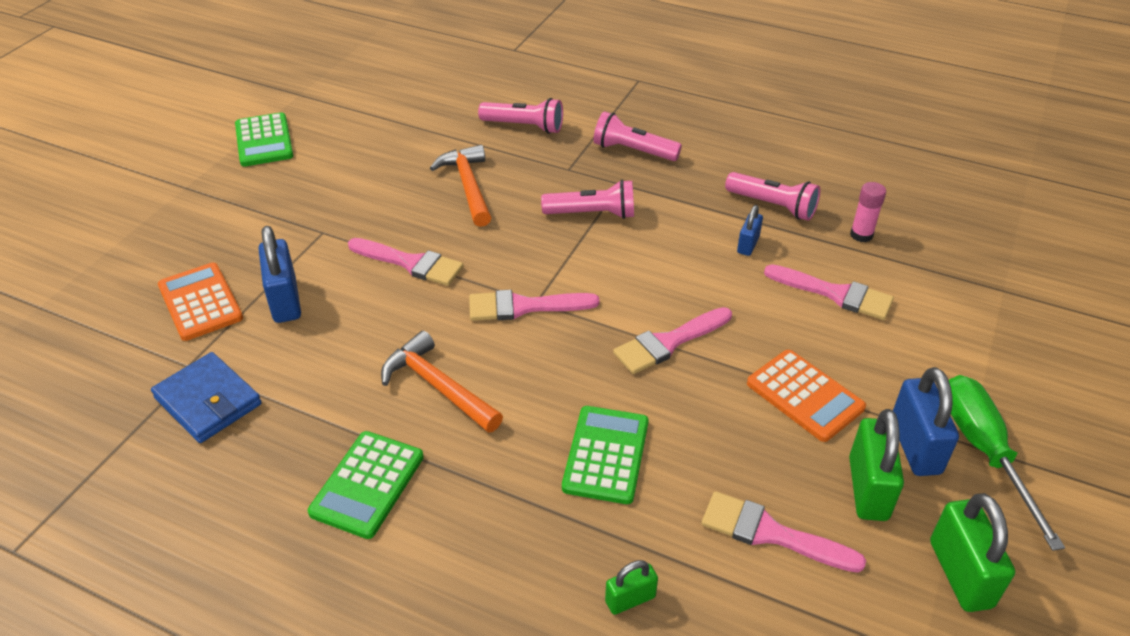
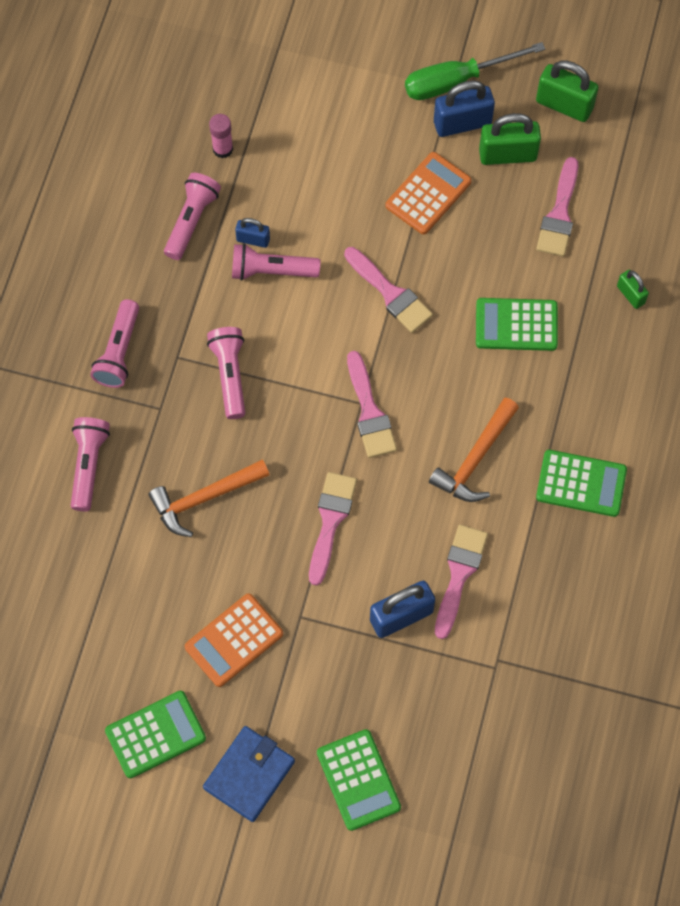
camera: 100 degrees left, 25 degrees up
blue wallet [151,352,262,443] -> blue wallet moved to [203,726,295,822]
orange calculator [158,263,243,341] -> orange calculator moved to [185,593,283,687]
pink brush [764,264,894,320] -> pink brush moved to [435,525,488,639]
green padlock [930,493,1015,612] -> green padlock turned 45 degrees clockwise [536,60,598,122]
none -> pink flashlight [232,243,320,281]
none -> green calculator [317,729,401,831]

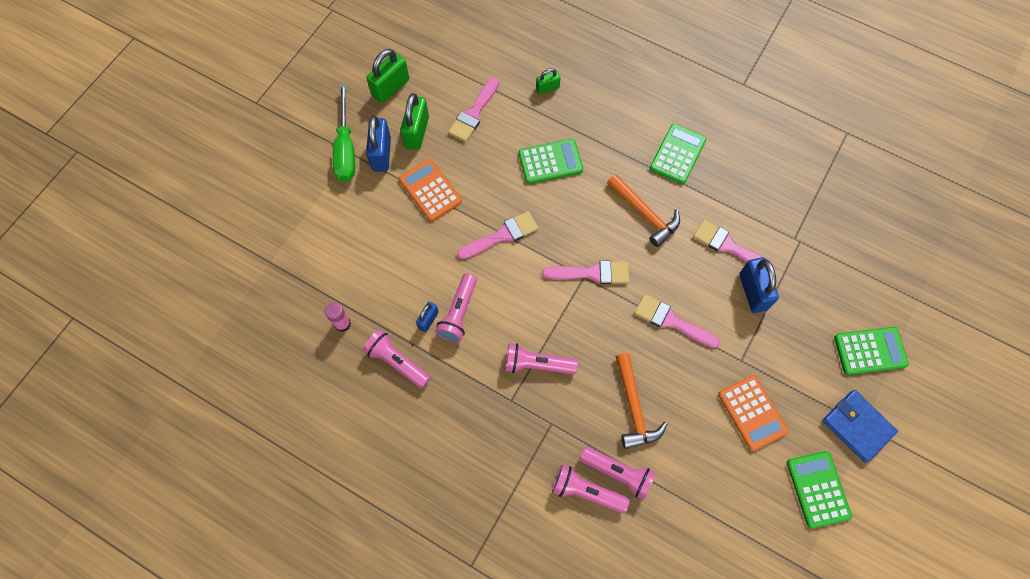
camera: 75 degrees left, 0 degrees up
pink flashlight [90,299,139,388] -> pink flashlight moved to [579,447,656,500]
green calculator [476,298,558,351] -> green calculator turned 120 degrees counterclockwise [519,139,583,184]
pink brush [536,157,578,257] -> pink brush turned 90 degrees clockwise [448,77,499,142]

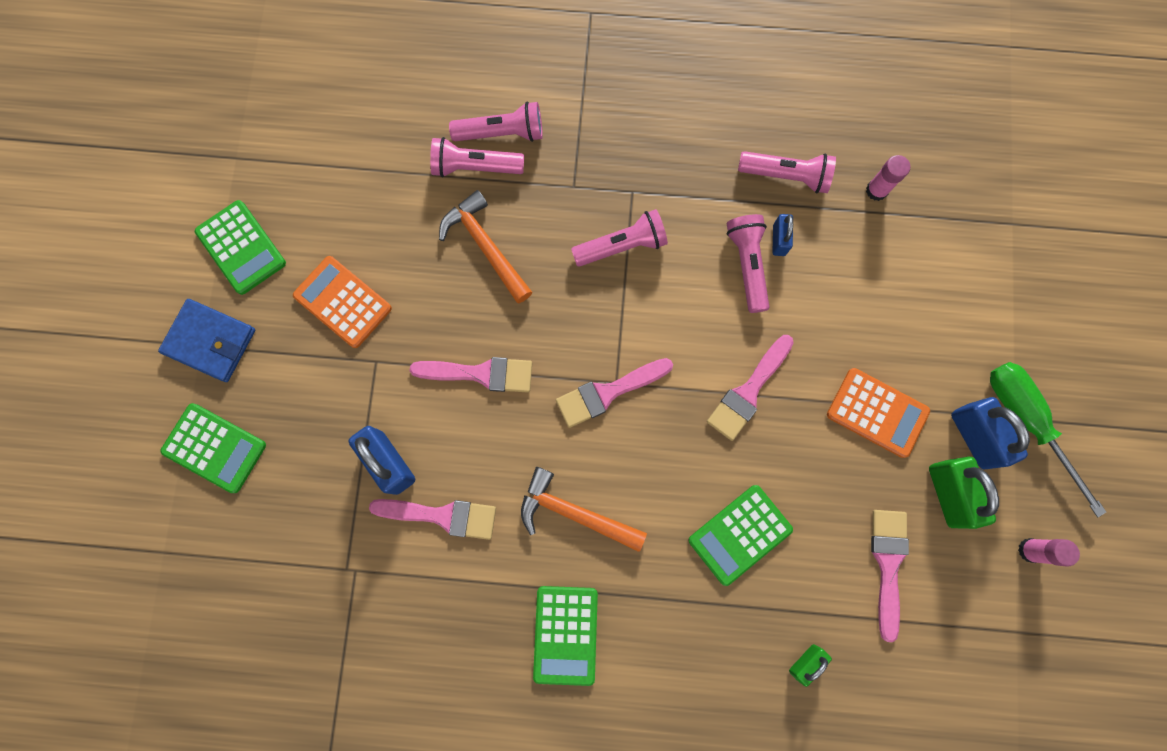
camera: 155 degrees right, 10 degrees up
green padlock [367,49,409,103] -> pink glue stick [1018,538,1080,567]
green calculator [834,327,909,375] -> green calculator turned 120 degrees counterclockwise [161,403,266,493]

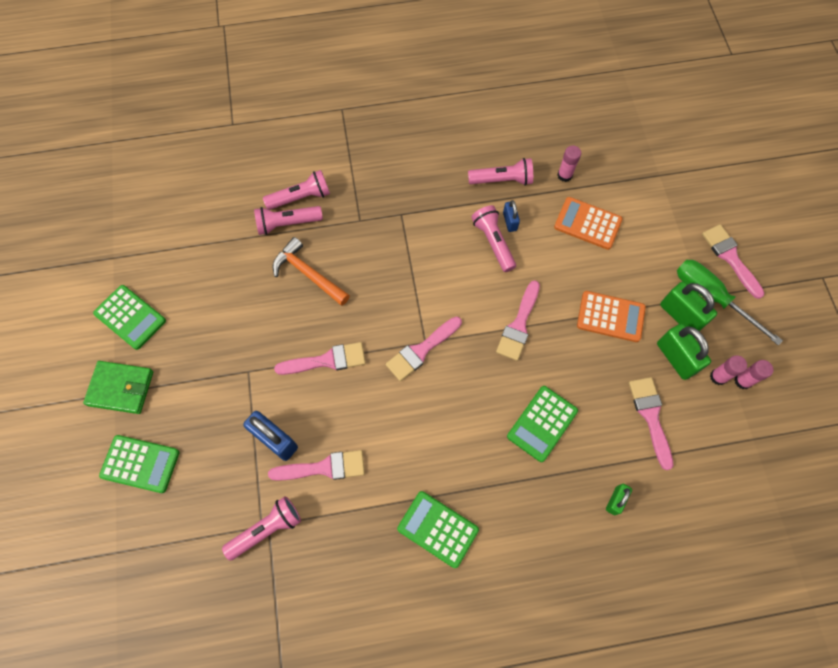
camera: 15 degrees left, 10 degrees down
blue wallet [158,299,255,382] -> green wallet [83,361,153,414]
orange calculator [293,256,392,348] -> orange calculator moved to [554,197,623,250]
orange hammer [521,467,647,552] -> none
green calculator [533,586,598,686] -> green calculator turned 135 degrees clockwise [397,491,479,568]
pink flashlight [571,209,668,267] -> pink flashlight moved to [222,496,301,561]
blue padlock [951,397,1030,470] -> green padlock [660,282,717,331]
none -> pink brush [702,224,764,299]
none -> pink glue stick [710,355,747,385]

